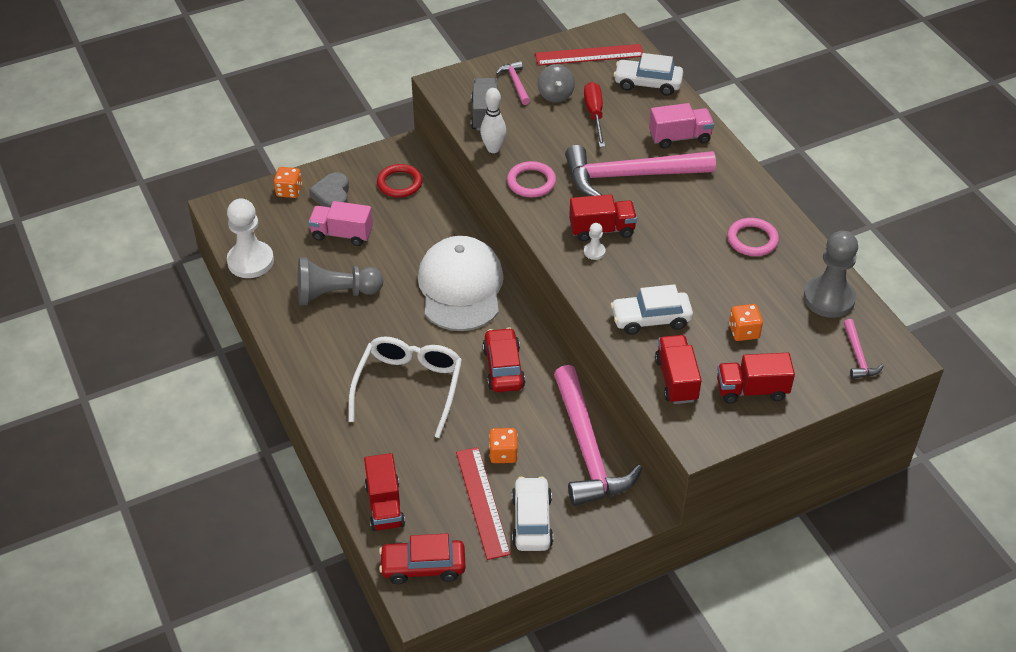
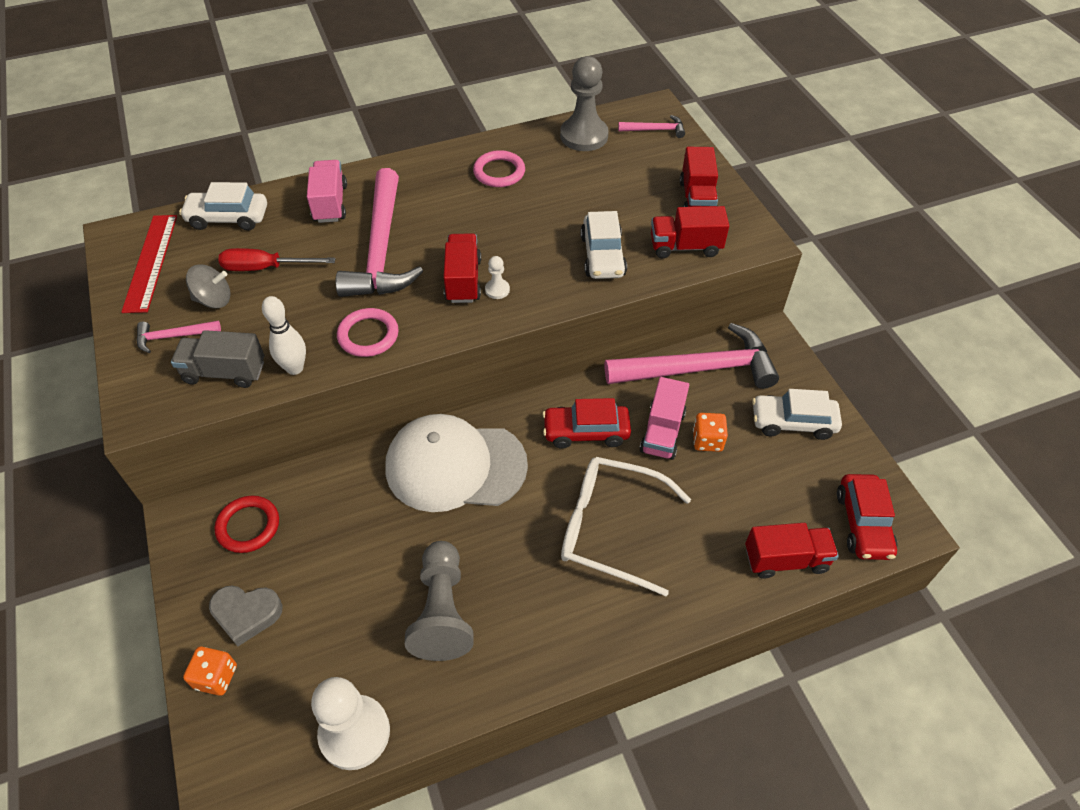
camera: 85 degrees left, 5 degrees up
pink truck [308,201,373,246] -> pink truck moved to [640,377,689,460]
red ruler [456,447,511,560] -> none
white car [614,53,683,96] -> white car turned 75 degrees clockwise [179,182,267,231]
orange dice [729,304,763,341] -> none

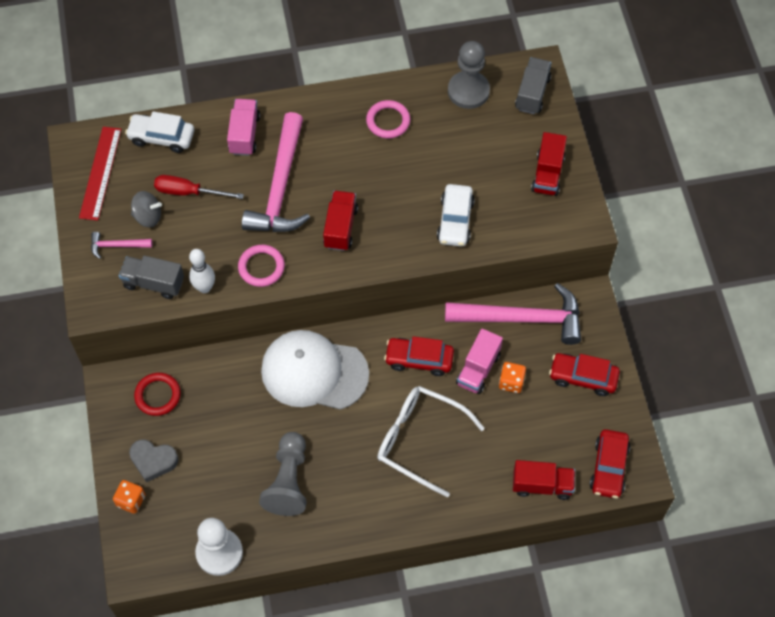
camera: 10 degrees right, 10 degrees up
white pawn [485,256,510,299] -> none
pink hammer [618,115,685,138] -> grey truck [515,57,551,114]
red truck [651,206,729,258] -> none
white car [752,389,842,440] -> red car [549,353,620,396]

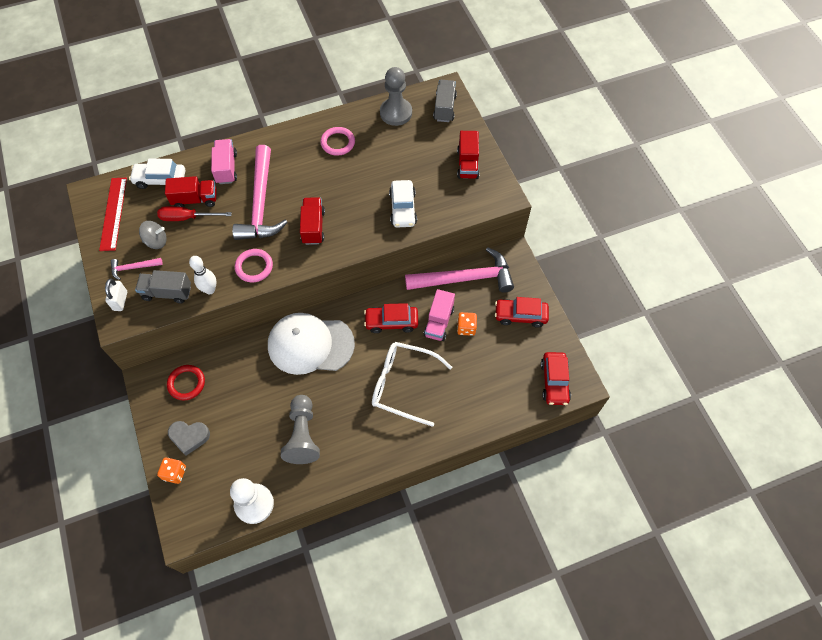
camera: 10 degrees left, 0 degrees up
red truck [513,460,575,500] -> red truck moved to [165,176,217,207]
none -> white padlock [105,278,127,311]

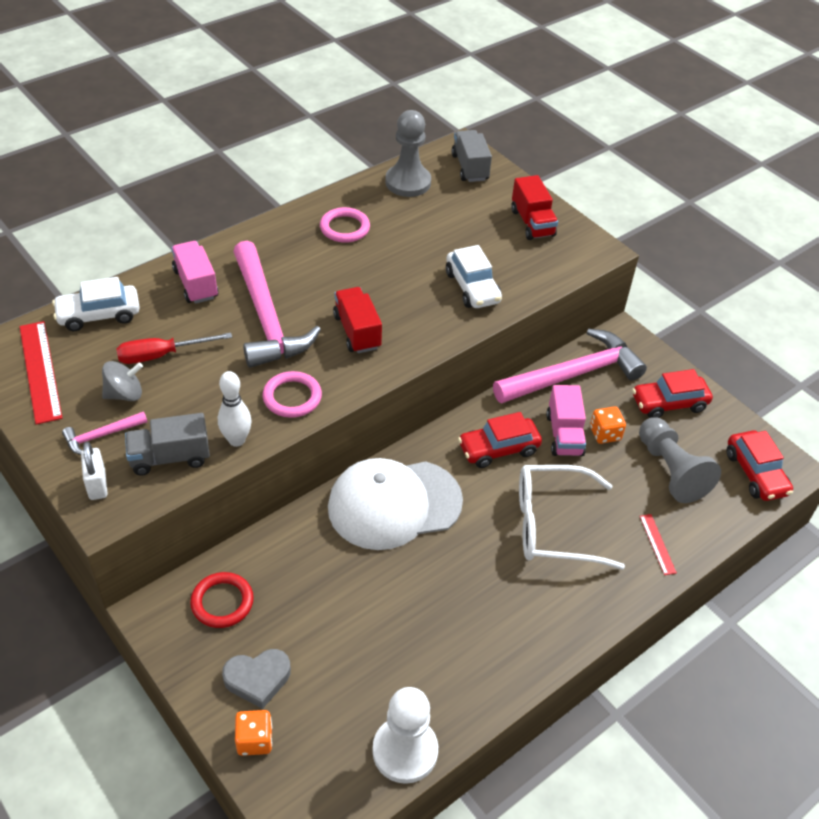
camera: 20 degrees left, 15 degrees down
red truck [165,176,217,207] -> none
grey pawn [281,395,320,464] -> grey pawn moved to [639,417,721,503]
none -> red ruler [640,514,677,575]

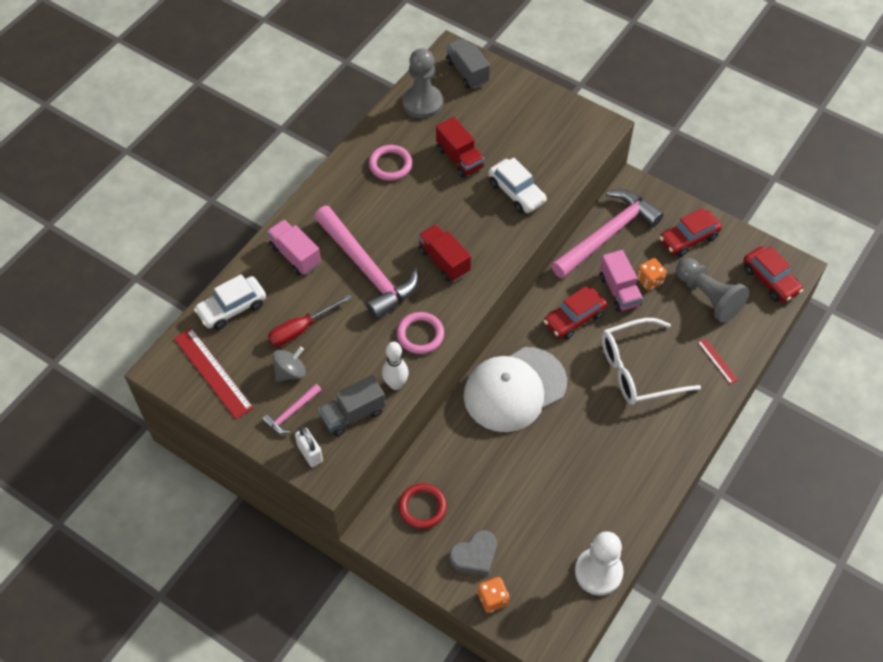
camera: 15 degrees left, 10 degrees up
red truck [511,175,558,240] -> red truck moved to [436,117,484,178]

